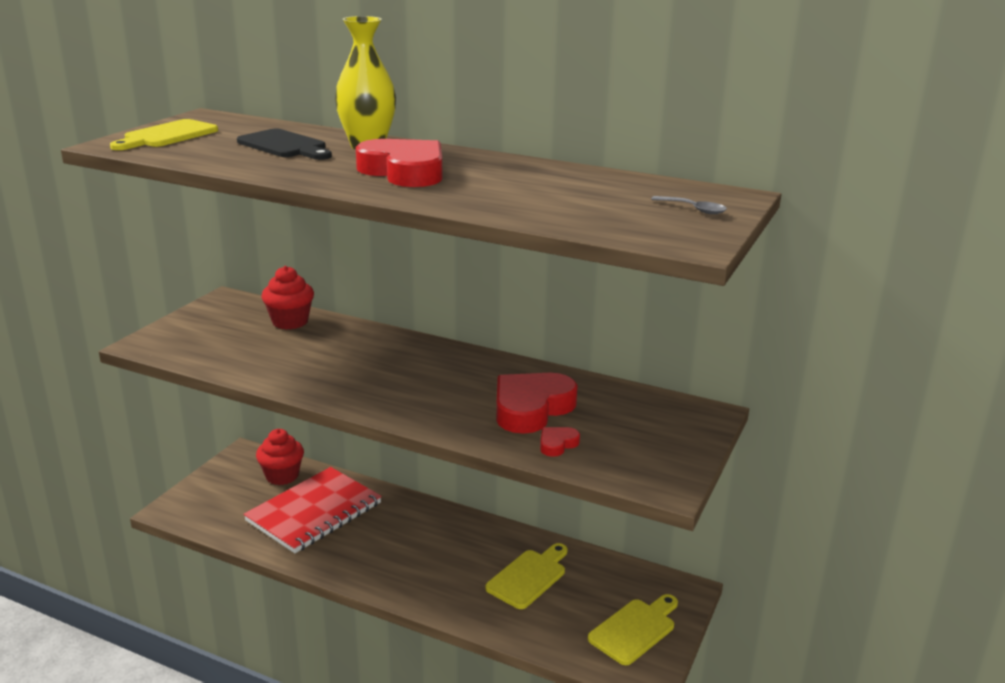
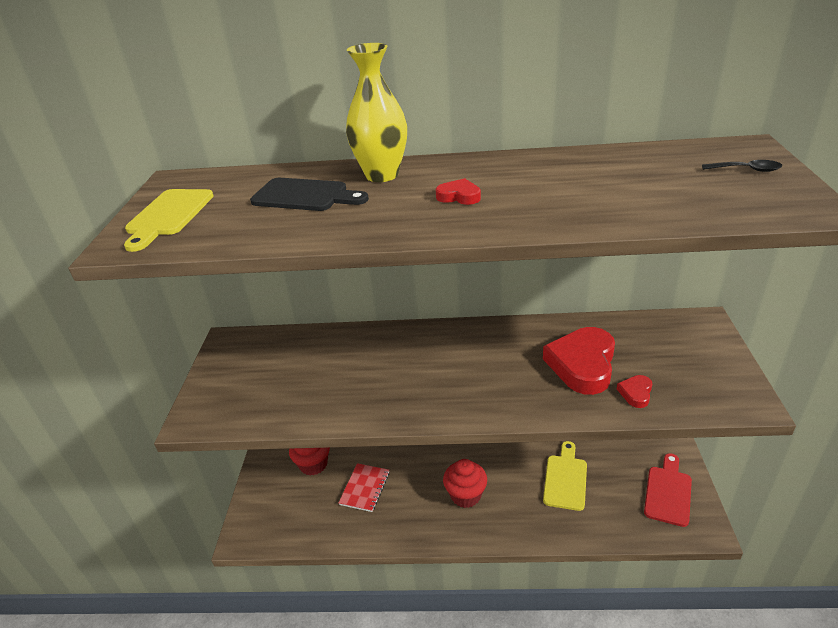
camera: 20 degrees left, 10 degrees up
red notebook [244,467,382,553] -> red notebook [338,463,389,512], size x0.53
red cupcake [262,266,314,330] -> red cupcake moved to [443,459,487,508]
red heart [356,139,442,187] -> red heart [436,178,481,205], size x0.45
yellow cutting board [588,594,678,665] -> red cutting board [644,453,692,527]
grey spoon [651,196,727,214] -> black spoon [702,160,782,172]

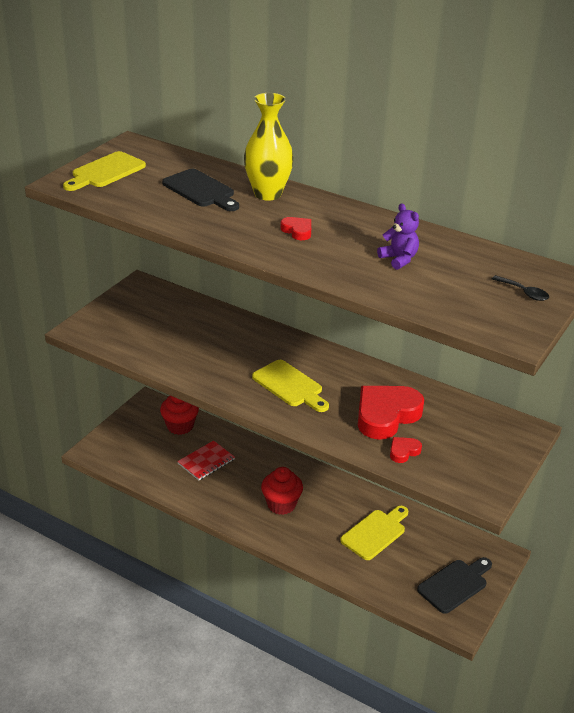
camera: 25 degrees right, 0 degrees up
red cutting board [644,453,692,527] -> black cutting board [417,557,492,614]
none -> yellow cutting board [252,360,329,412]
none -> purple teddy bear [377,203,419,270]

